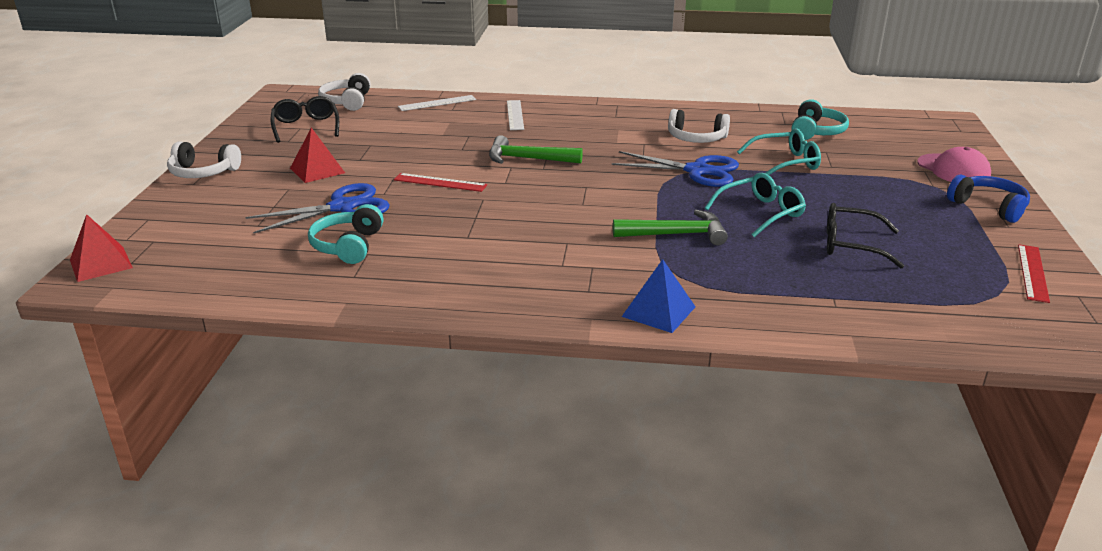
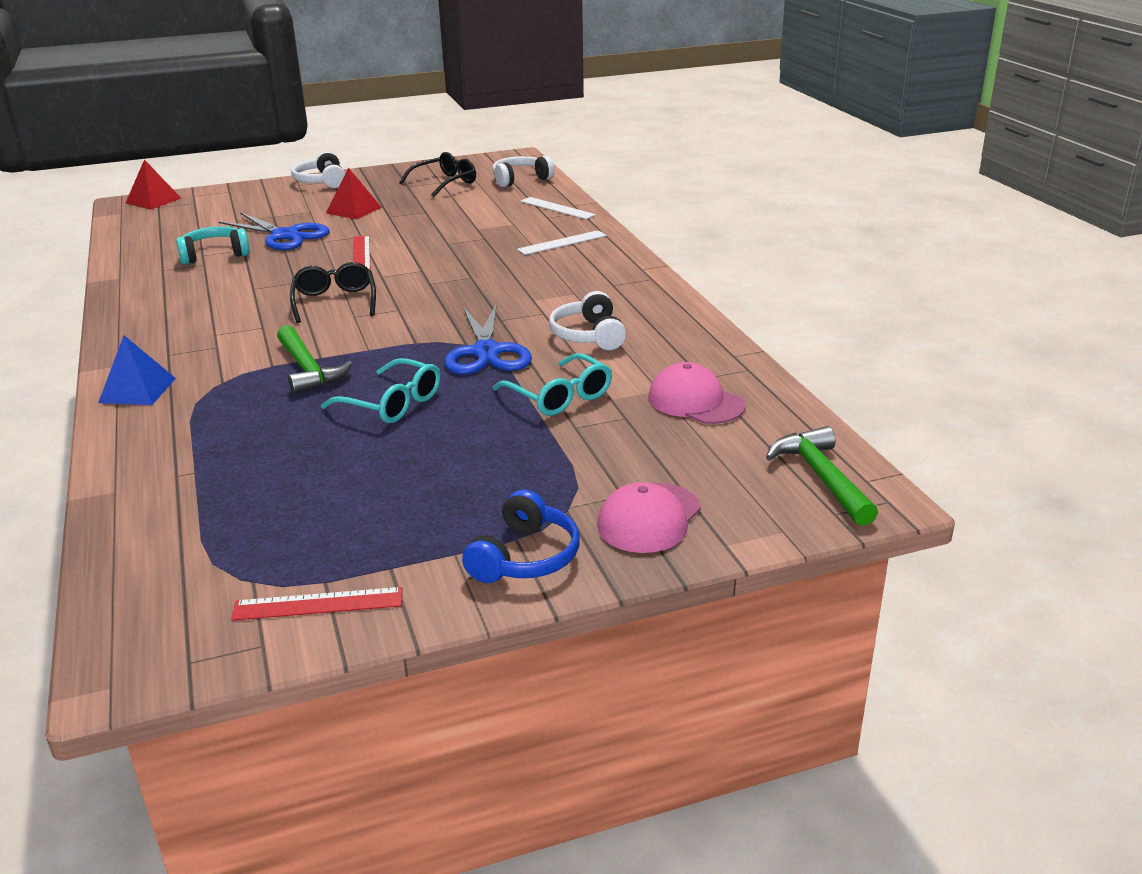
camera: 65 degrees right, 0 degrees up
green hammer [489,135,583,164] -> green hammer moved to [766,426,878,526]
turquoise headphones [792,99,849,140] -> pink cap [649,362,746,424]
black glasses [827,203,904,268] -> black glasses moved to [290,262,376,323]

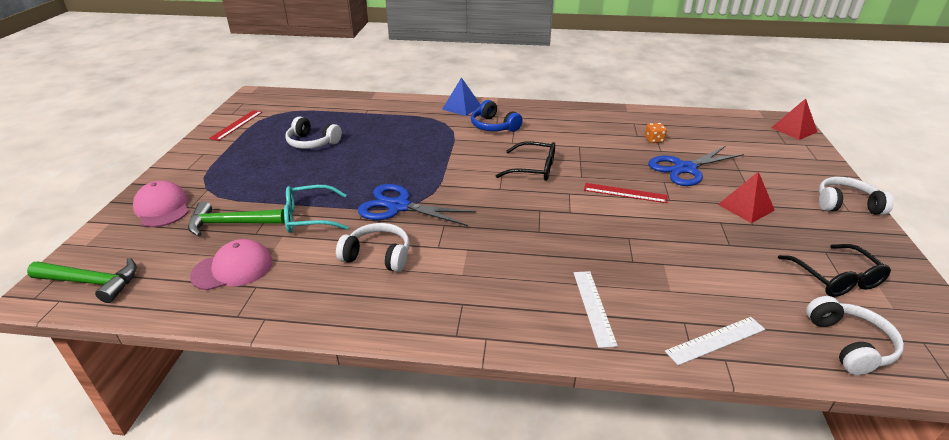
camera: 115 degrees right, 5 degrees up
turquoise headphones [176,226,250,265] -> orange dice [645,123,667,143]
green hammer [277,325,353,395] -> green hammer moved to [188,201,285,237]
turquoise glasses [321,358,441,423] -> none
blue headphones [462,489,580,583] -> blue headphones moved to [471,100,523,132]
none -> white headphones [285,117,342,149]

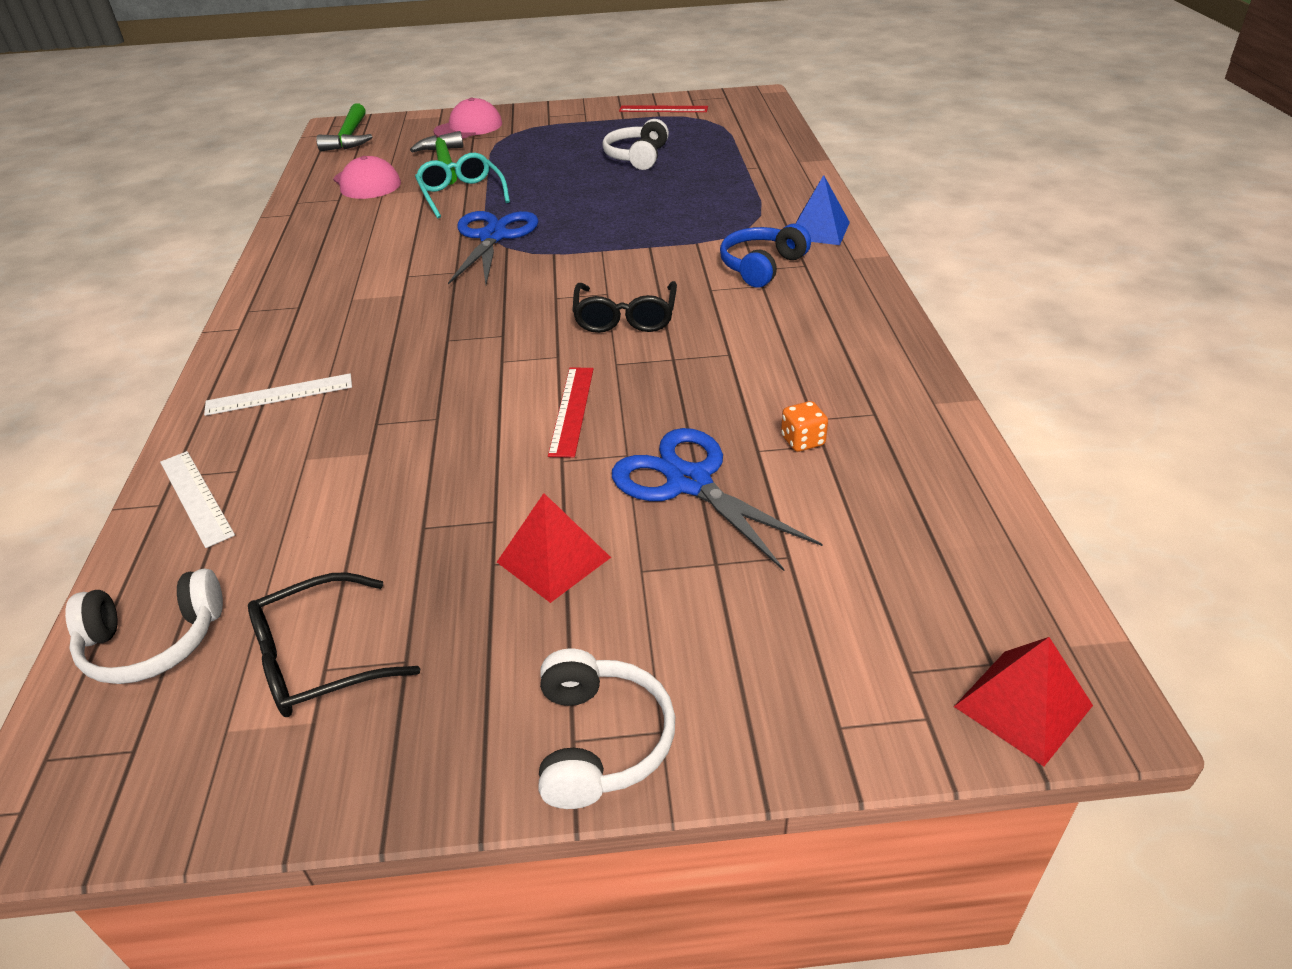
camera: 80 degrees right, 5 degrees up
white headphones [336,223,409,272] -> none

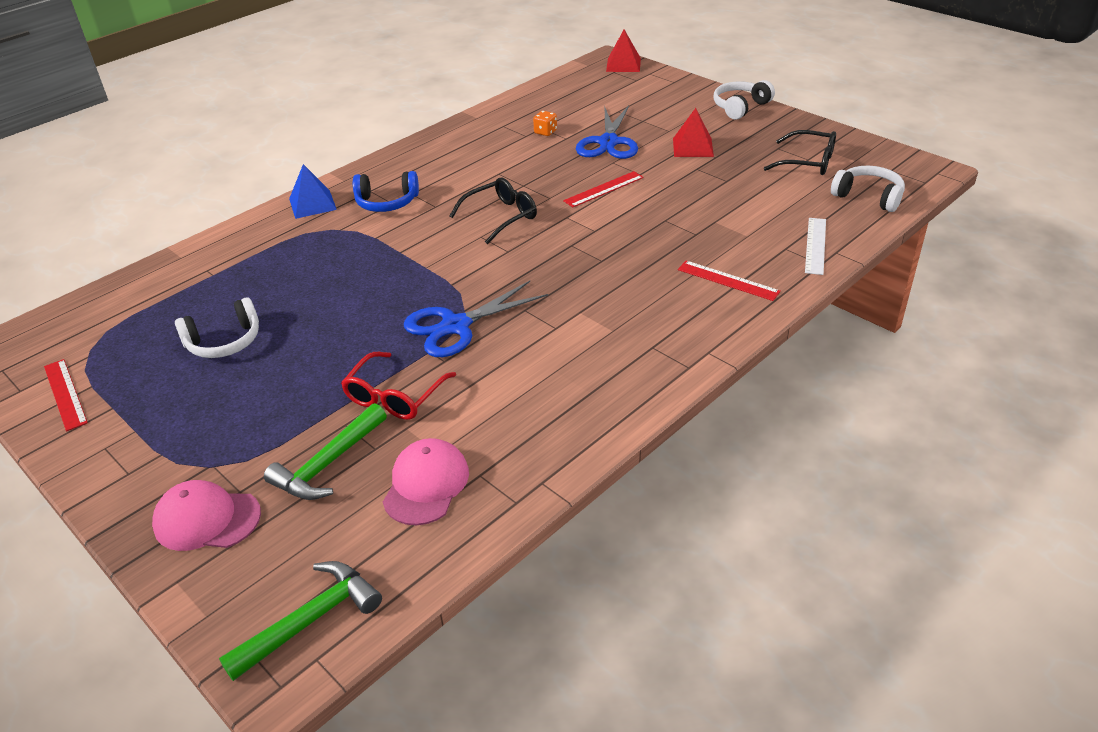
camera: 130 degrees left, 0 degrees up
white ruler [204,373,352,416] -> red ruler [678,261,781,301]
turquoise glasses [415,153,510,218] -> red glasses [341,352,456,420]

